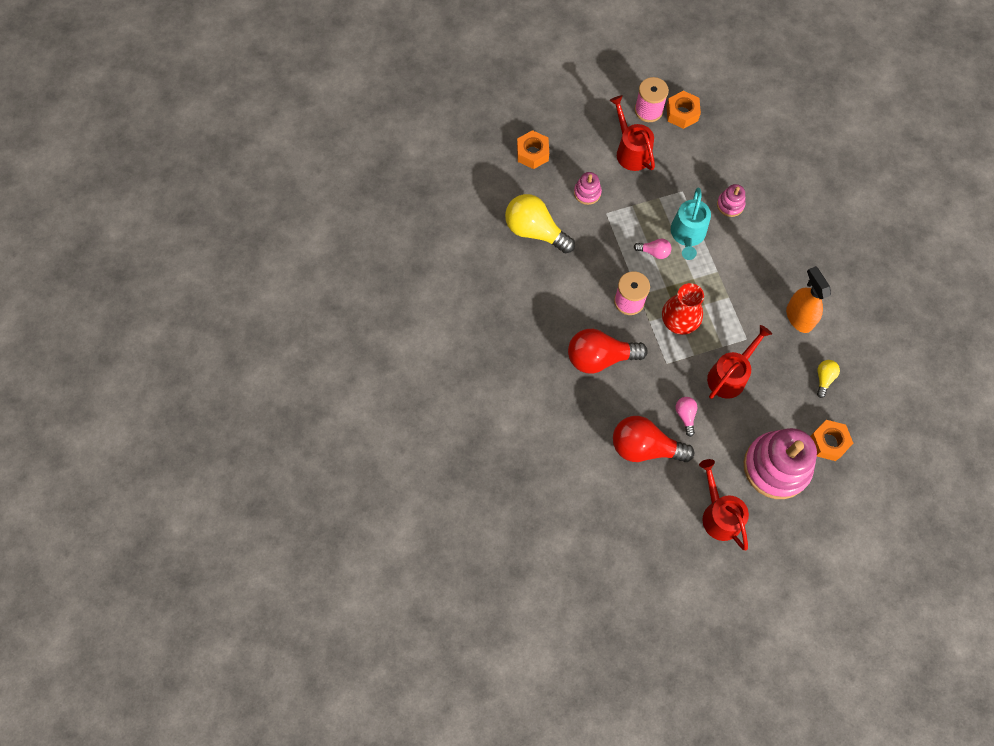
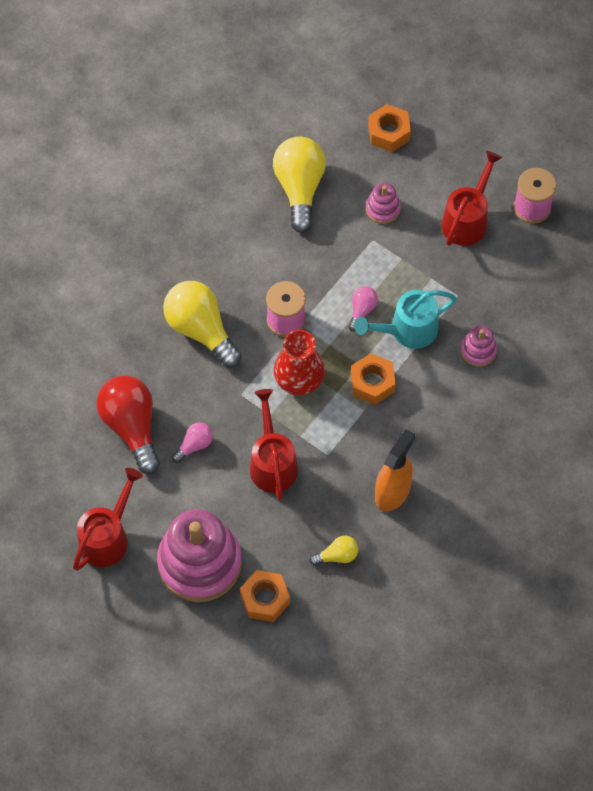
camera: 55 degrees right, 5 degrees down
red light bulb [568,329,648,374] -> yellow light bulb [163,281,242,368]
pink light bulb [634,239,671,259] -> pink light bulb turned 135 degrees counterclockwise [349,286,378,331]
orange nut [666,91,701,129] -> orange nut moved to [351,353,396,405]
red watering can [707,325,772,399] -> red watering can turned 105 degrees counterclockwise [250,389,298,500]

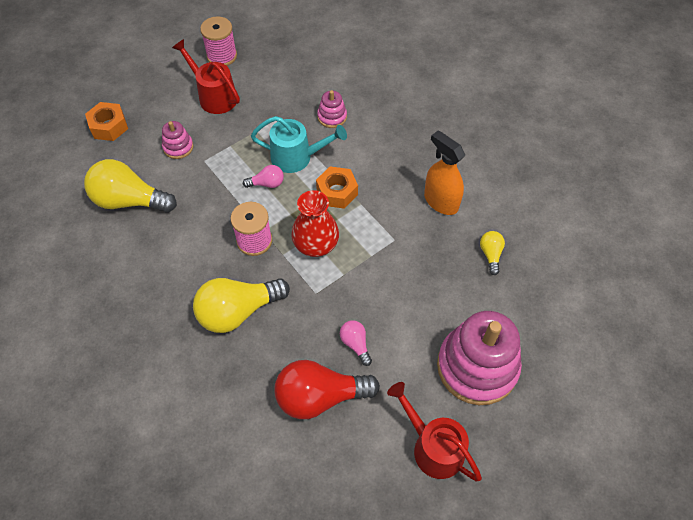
camera: 75 degrees left, 5 degrees down
orange nut [240,570,290,622] -> none
red watering can [250,389,298,500] -> none
pink light bulb [349,286,378,331] -> pink light bulb turned 135 degrees clockwise [243,165,284,188]
turquoise watering can [355,290,457,349] -> turquoise watering can turned 75 degrees counterclockwise [251,116,347,173]

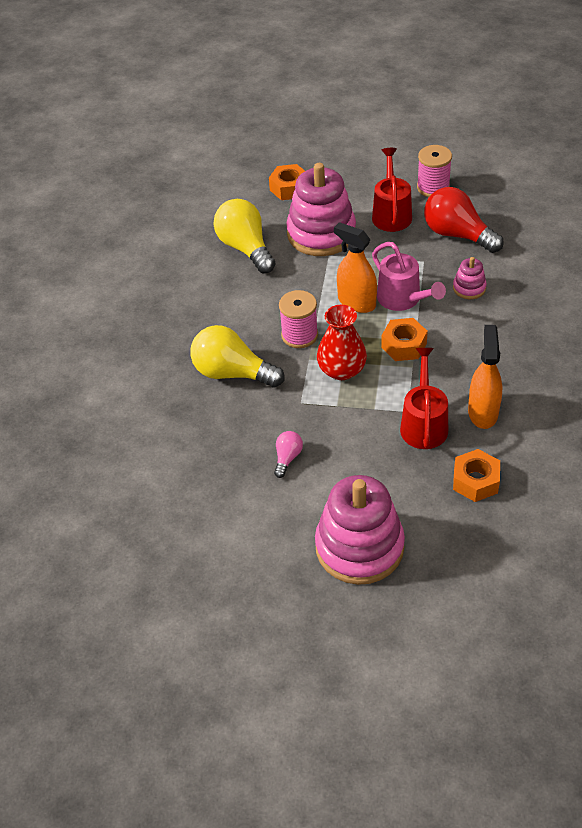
camera: 50 degrees right, 10 degrees down
pink stacking toy [162,121,193,159] -> pink stacking toy [286,163,356,256], size x2.22
pink light bulb [243,165,284,188] -> orange spray bottle [334,222,377,313]
turquoise watering can [251,116,347,173] -> pink watering can [372,242,446,311]
red light bulb [274,360,380,419] -> red light bulb moved to [424,187,504,253]
red watering can [387,382,482,481] -> red watering can moved to [400,348,448,449]
yellow light bulb [480,231,505,275] -> orange nut [453,449,500,502]

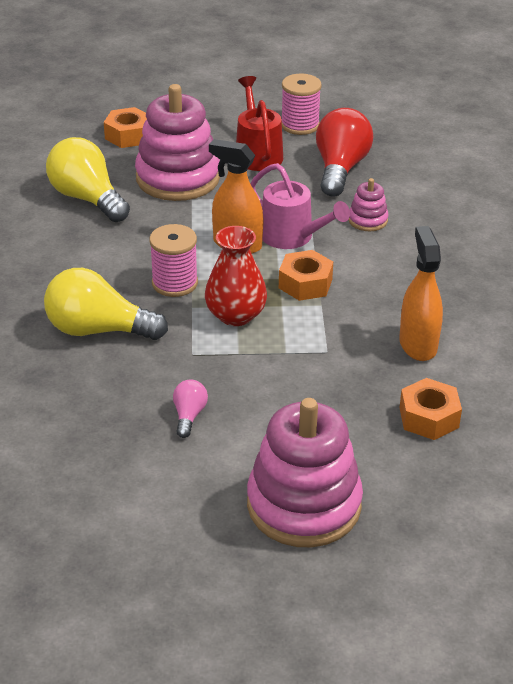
camera: 15 degrees left, 10 degrees down
red watering can [400,348,448,449] -> none
red light bulb [424,187,504,253] -> red light bulb turned 75 degrees clockwise [316,108,373,196]

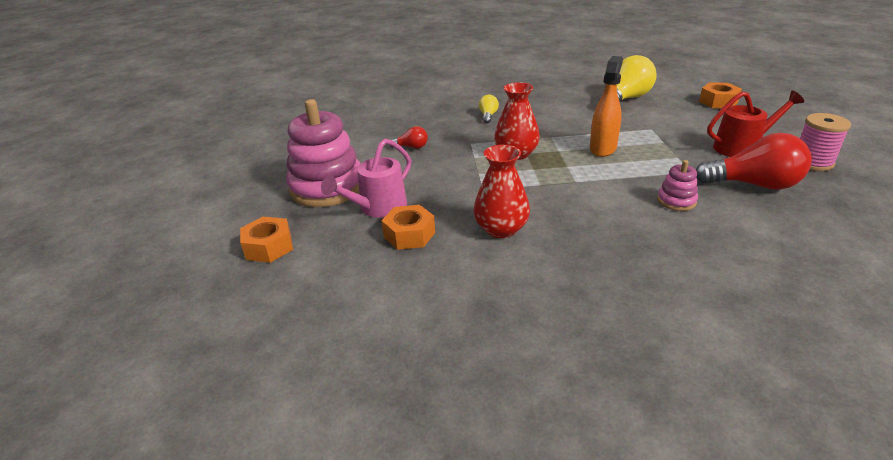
camera: 90 degrees right, 5 degrees down
yellow light bulb [44,268,168,340] -> yellow light bulb [479,95,499,123], size x0.48
pink stacking toy [135,84,220,201] -> none
pink spool [149,224,198,297] -> none
pink light bulb [173,379,208,438] -> red light bulb [389,126,428,149]
pink watering can [250,163,350,249] -> pink watering can moved to [321,139,411,218]
orange nut [279,250,333,301] -> orange nut moved to [240,217,293,263]
orange spray bottle [399,226,443,361] -> red vase [473,145,530,238]

